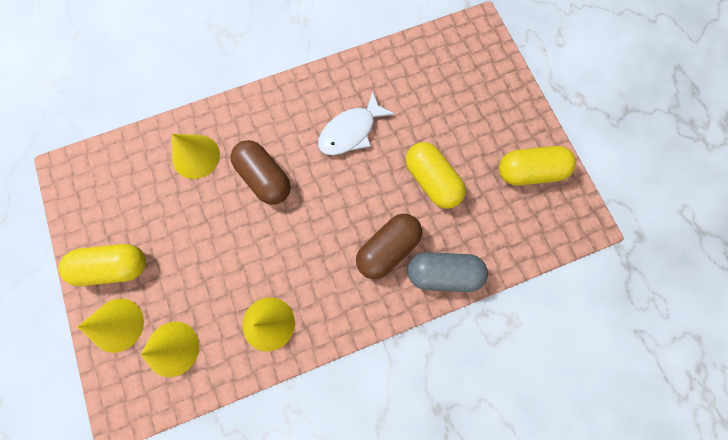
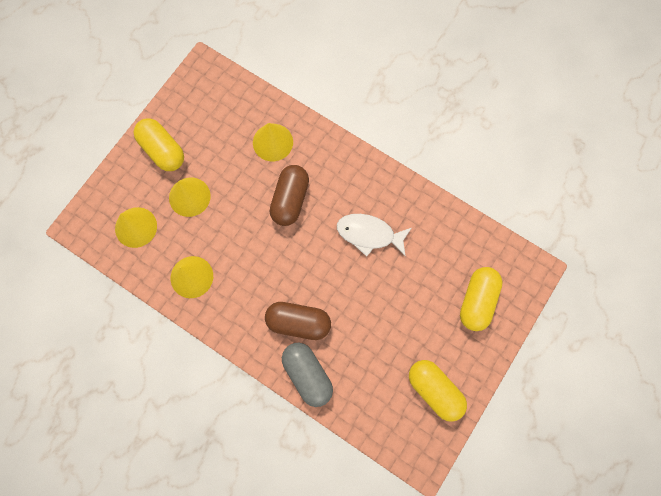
camera: 55 degrees right, 0 degrees up
yellow cone [78,299,144,353] -> yellow cone moved to [169,178,211,217]
yellow capsule [406,142,466,209] -> yellow capsule moved to [460,267,503,331]

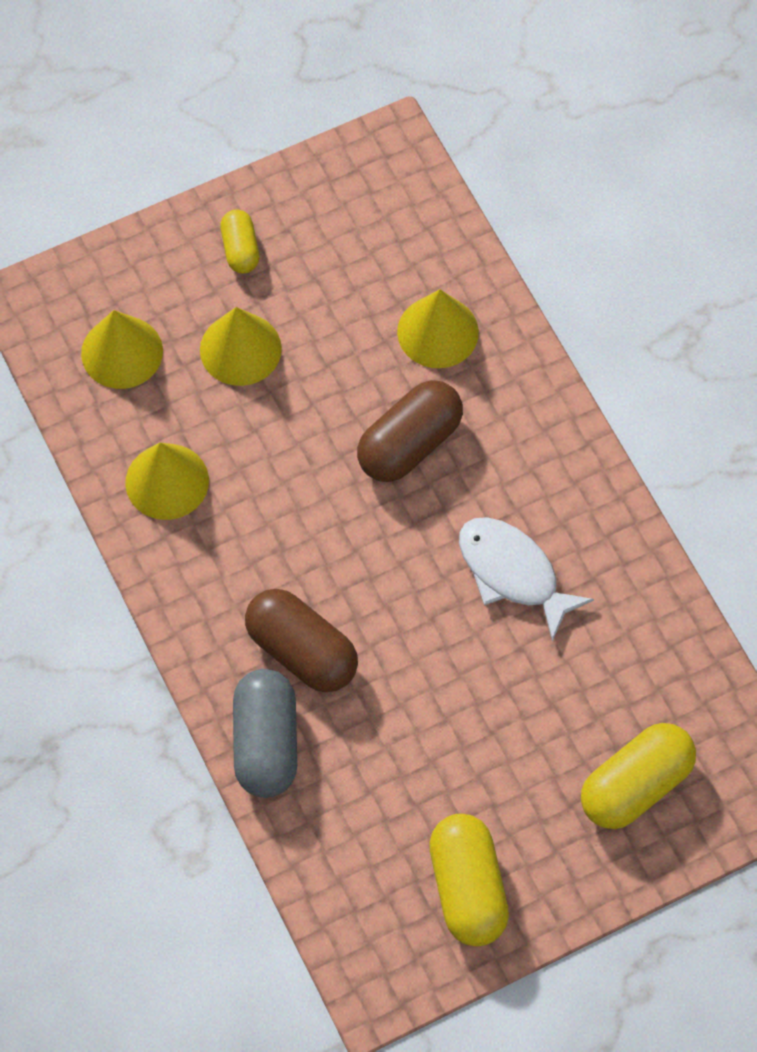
camera: 30 degrees right, 10 degrees down
yellow capsule [134,118,184,171] -> yellow capsule [220,209,259,274], size x0.57

